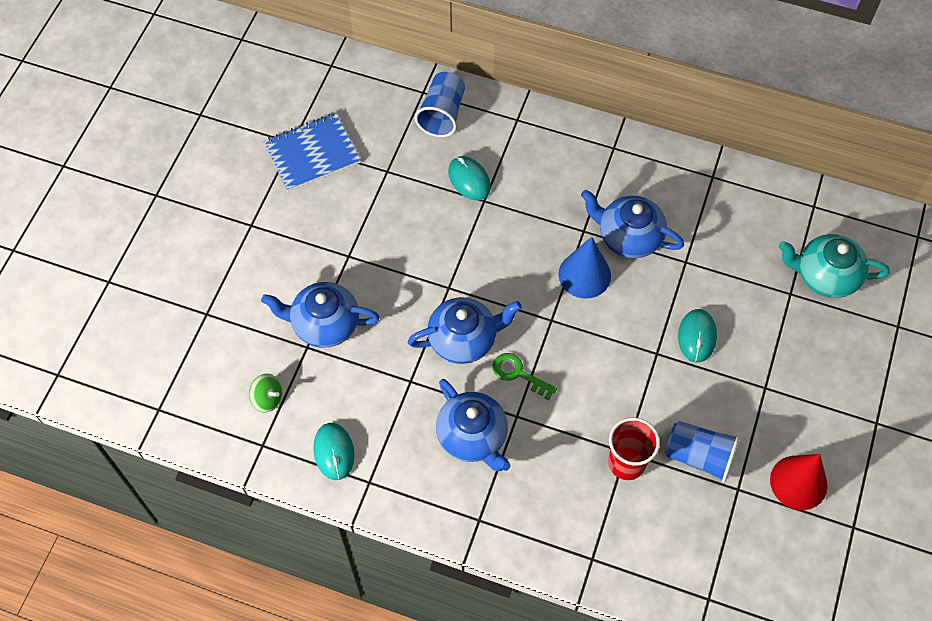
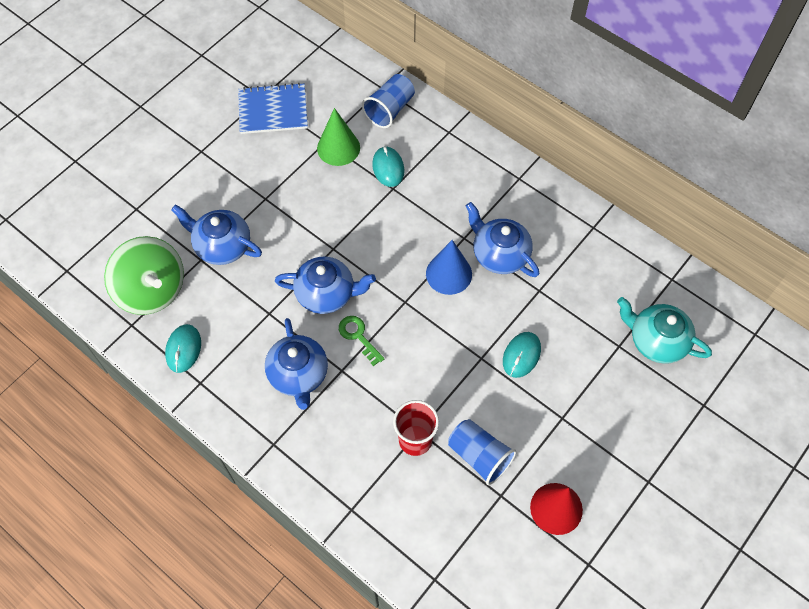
camera: 20 degrees right, 0 degrees up
green spinning top [249,374,283,413] -> green spinning top [104,236,184,315], size x2.37
none -> green cone [317,108,360,166]

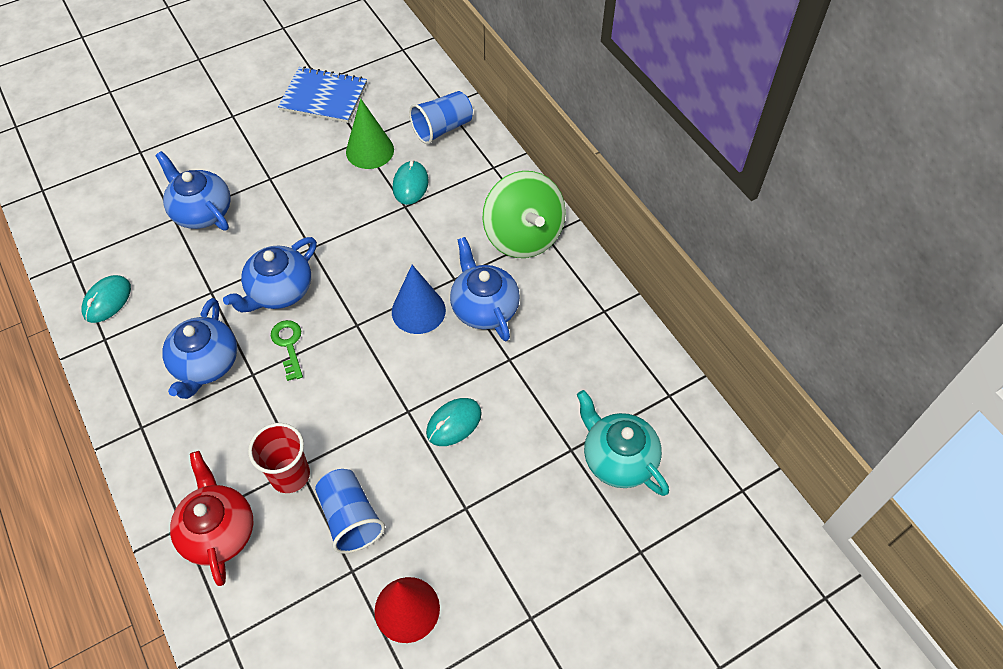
camera: 20 degrees right, 5 degrees down
green spinning top [104,236,184,315] -> green spinning top moved to [482,171,566,258]
blue teapot [275,257,376,314] -> blue teapot turned 105 degrees clockwise [223,237,317,313]
none -> red teapot [170,451,254,586]

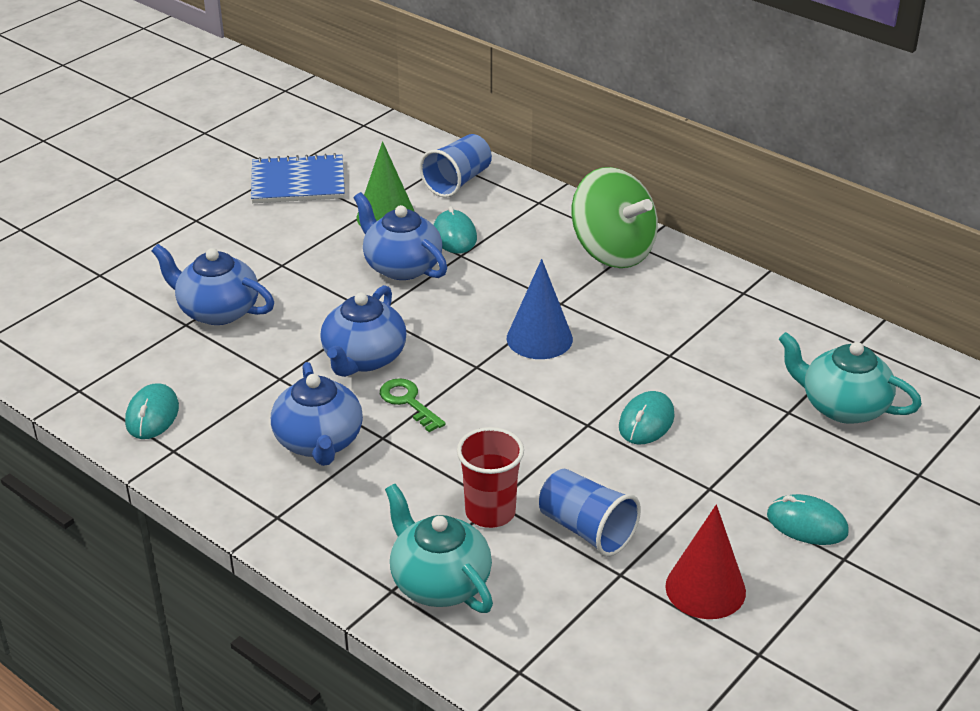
camera: 20 degrees left, 20 degrees down
red teapot [170,451,254,586] -> turquoise teapot [385,484,493,613]
blue teapot [450,237,520,341] -> blue teapot moved to [354,192,447,280]
none -> turquoise mouse [767,494,849,545]

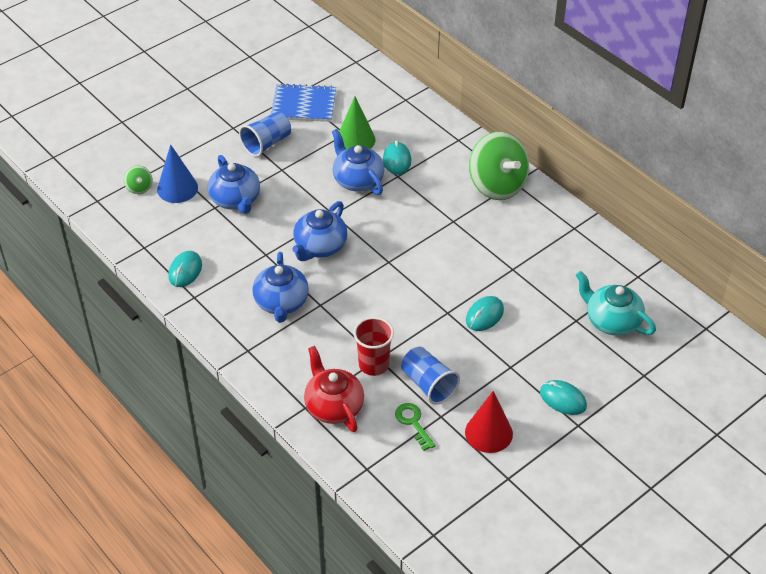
camera: 10 degrees right, 10 degrees up
blue teapot [152,244,274,325] -> blue teapot turned 150 degrees counterclockwise [208,155,260,214]
green key [380,378,446,432] -> green key moved to [395,403,436,451]
turquoise teapot [385,484,493,613] -> red teapot [304,346,364,432]
blue cup [420,134,492,198] -> blue cup moved to [239,112,291,157]
blue cone [507,259,573,359] -> blue cone moved to [157,144,198,203]
none -> green spinning top [124,166,153,194]

